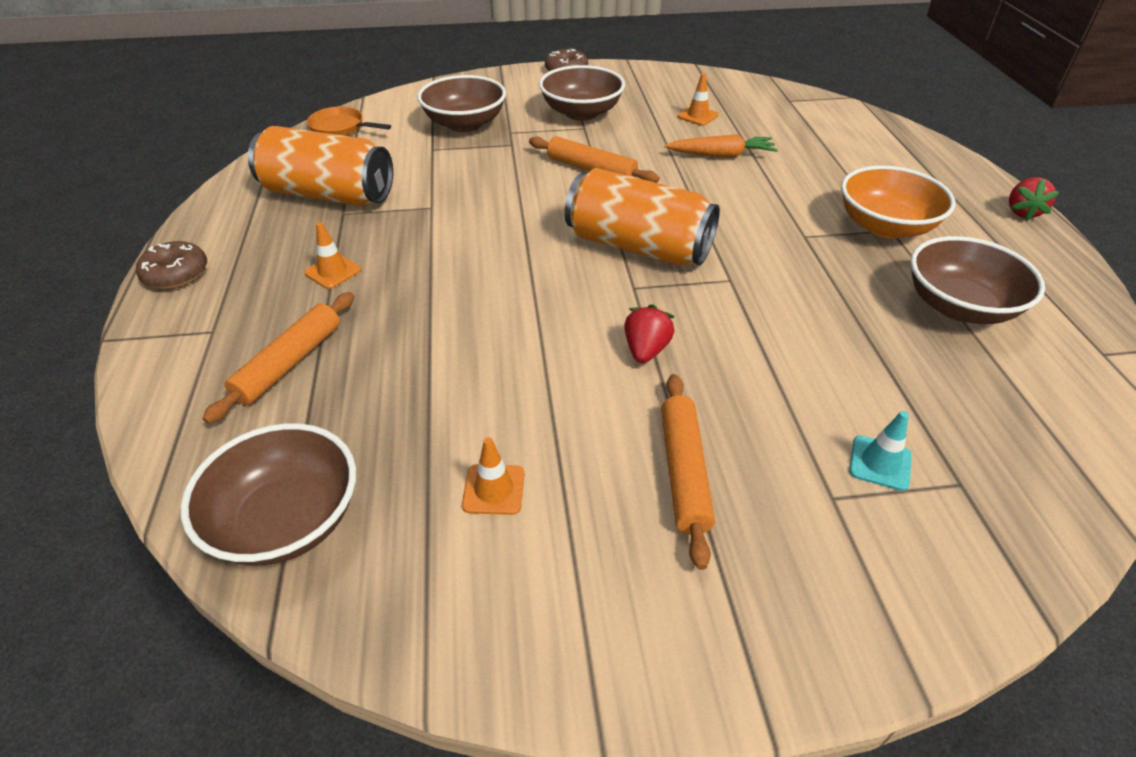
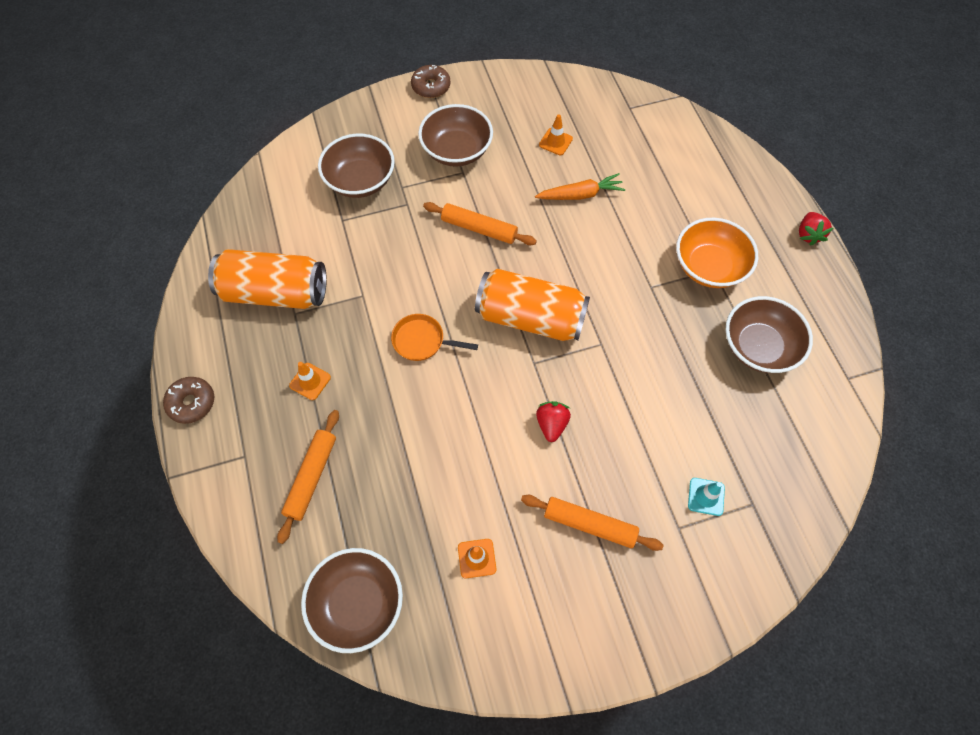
camera: 10 degrees left, 20 degrees up
orange pan [307,107,391,136] -> orange pan moved to [391,314,478,361]
orange rolling pin [661,374,715,570] -> orange rolling pin turned 60 degrees counterclockwise [521,495,664,551]

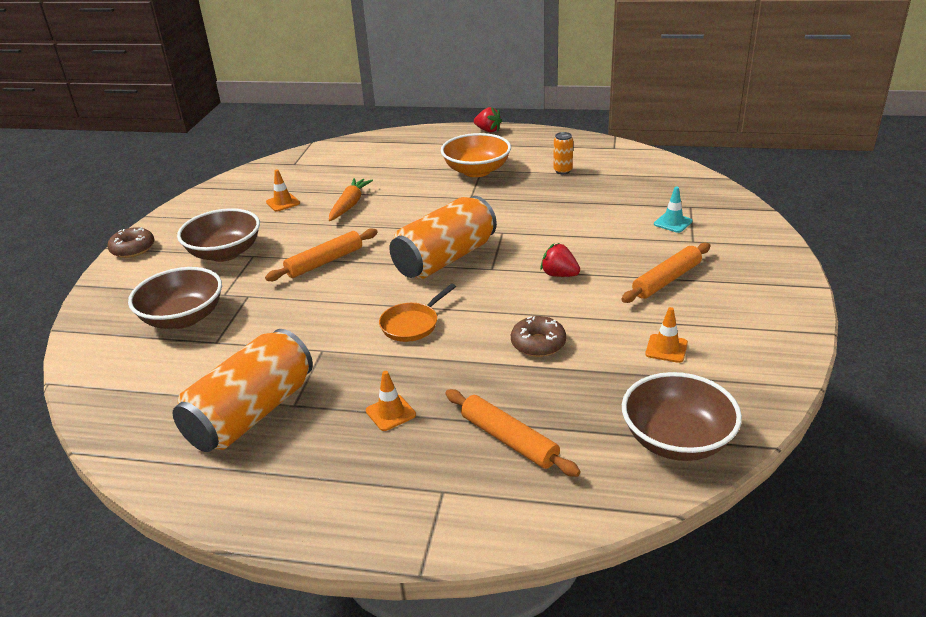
camera: 60 degrees left, 30 degrees down
brown donut [163,377,214,424] -> brown donut moved to [511,316,566,357]
brown bowl [725,296,813,373] -> orange can [553,132,573,174]

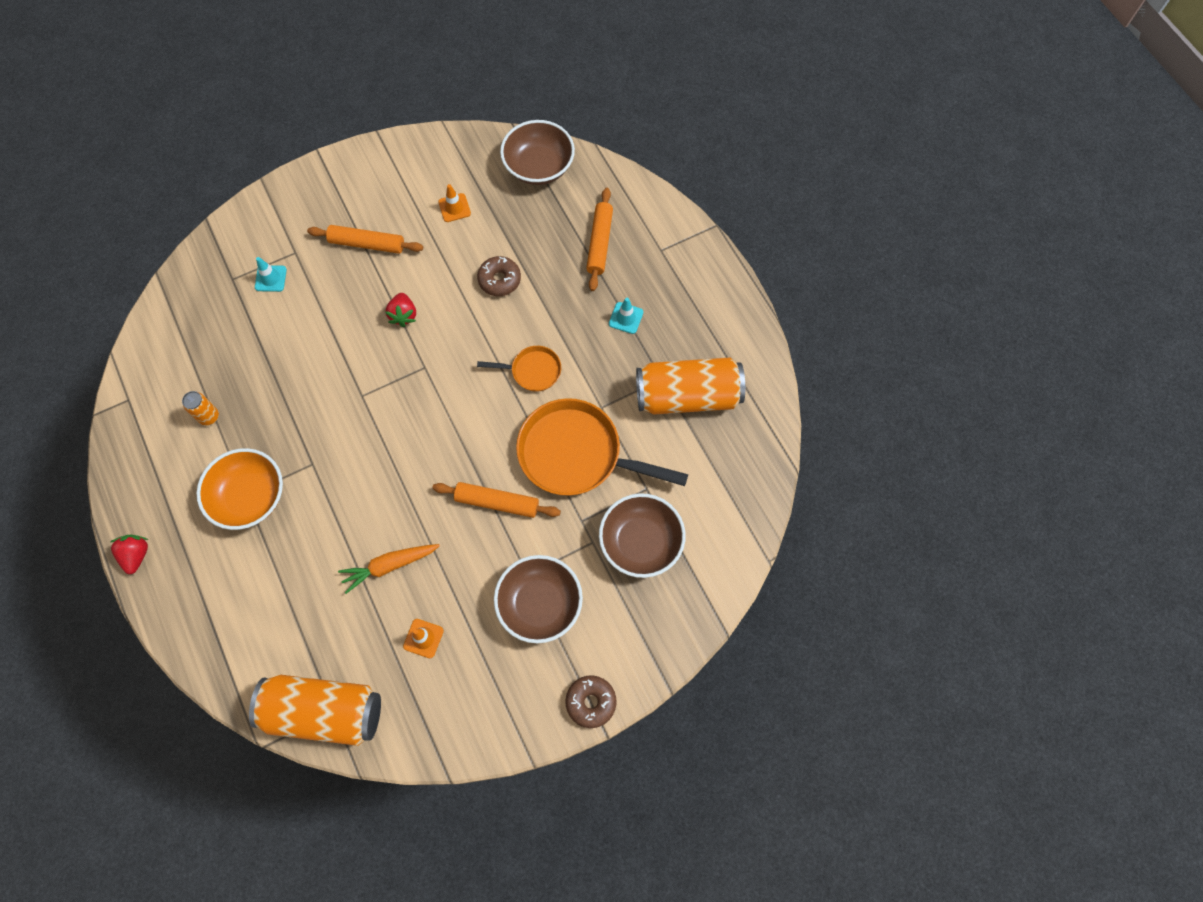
camera: 130 degrees left, 35 degrees up
orange traffic cone [366,371,416,431] -> turquoise traffic cone [609,298,643,334]
orange can [389,196,497,279] -> orange can moved to [249,675,381,746]
none -> orange pan [516,398,688,496]

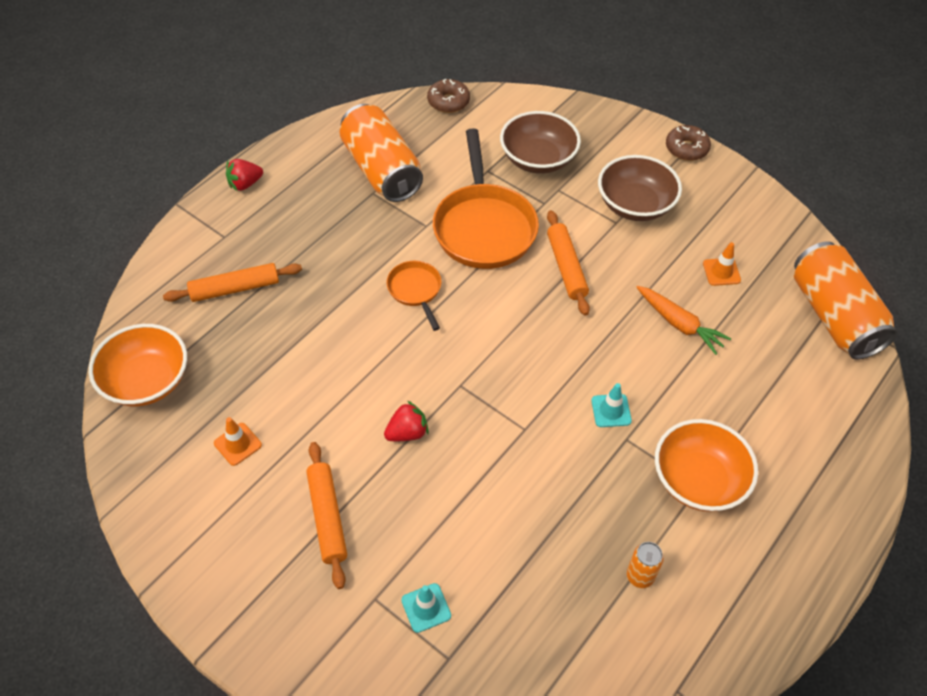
camera: 115 degrees left, 15 degrees down
red strawberry [110,535,149,574] -> red strawberry moved to [226,159,263,191]
brown donut [477,256,521,296] -> brown donut moved to [427,79,470,113]
brown bowl [500,120,575,185] -> orange bowl [89,324,187,407]
turquoise traffic cone [609,298,643,334] -> turquoise traffic cone moved to [591,383,632,427]

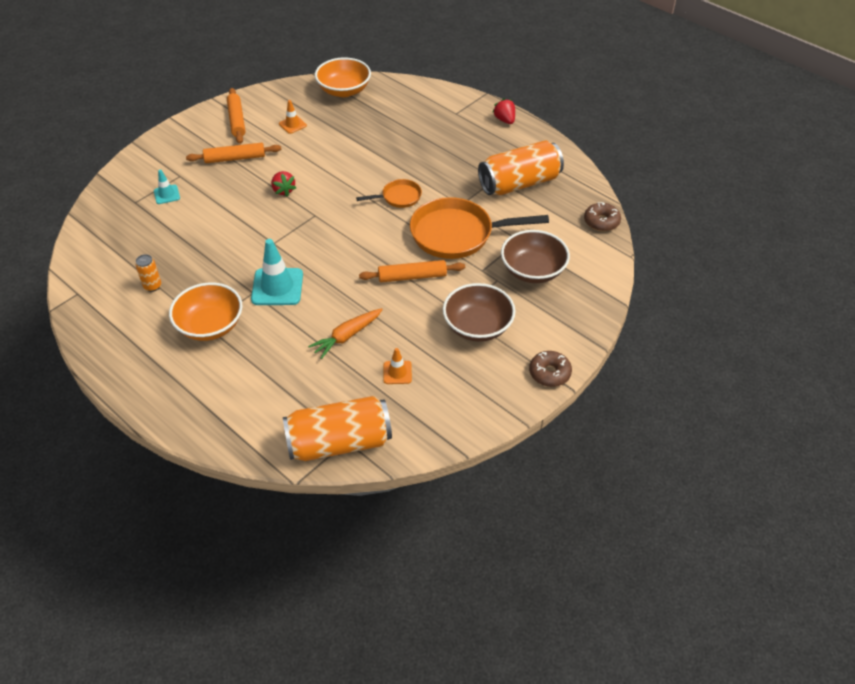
camera: 95 degrees right, 5 degrees down
orange rolling pin [163,263,302,302] -> orange rolling pin moved to [227,88,246,144]
turquoise traffic cone [591,383,632,427] -> turquoise traffic cone [251,239,303,305], size x1.87

